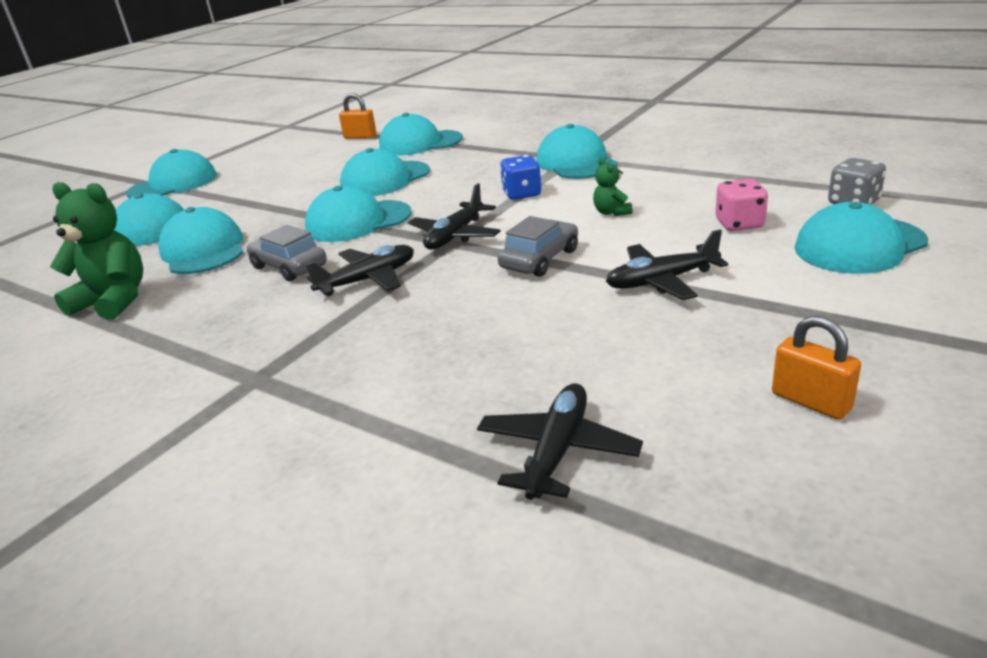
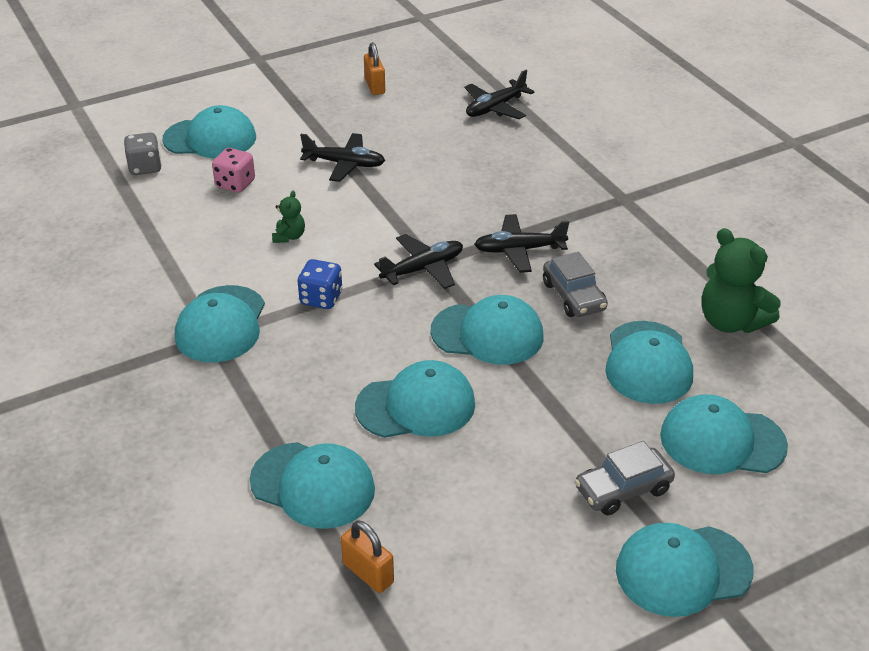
camera: 155 degrees left, 10 degrees up
grey car [497,216,578,277] -> grey car moved to [575,441,675,515]

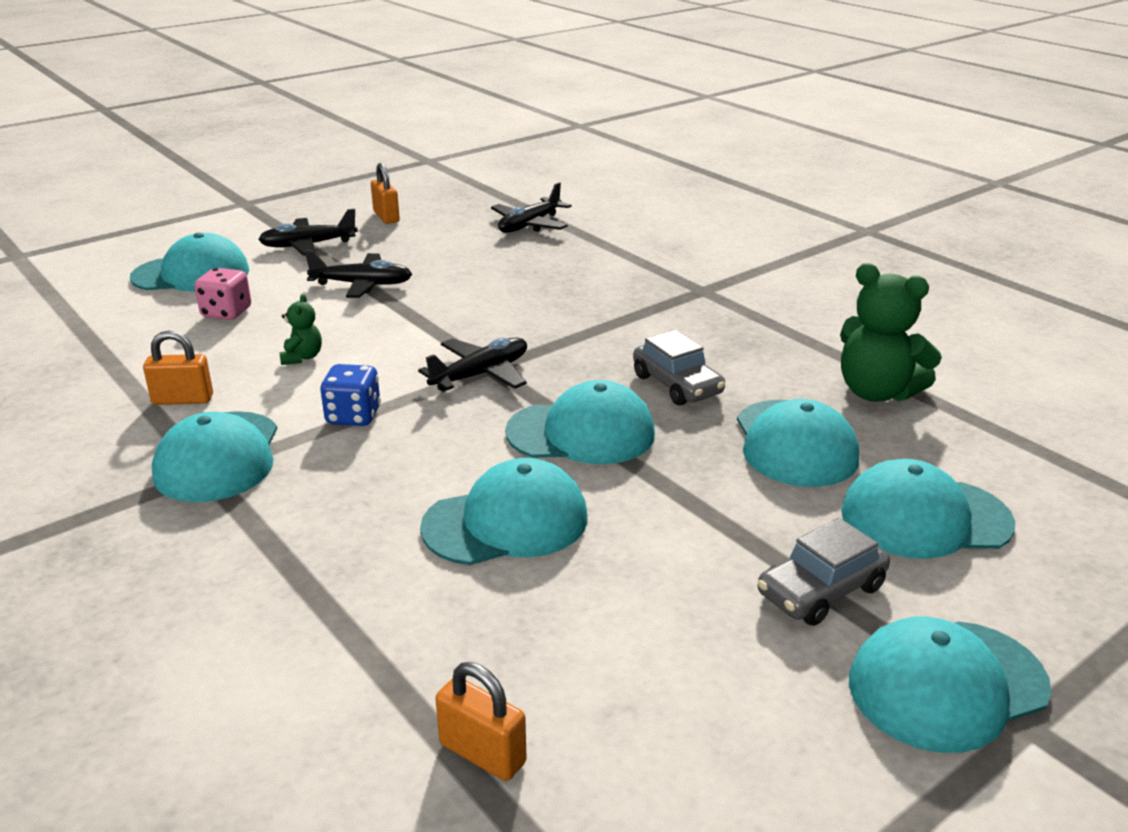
camera: 10 degrees left, 10 degrees down
grey dice [124,133,162,175] -> none
turquoise cap [250,442,375,529] -> none
black plane [474,214,569,273] -> black plane moved to [258,209,358,256]
none -> orange padlock [143,331,213,405]

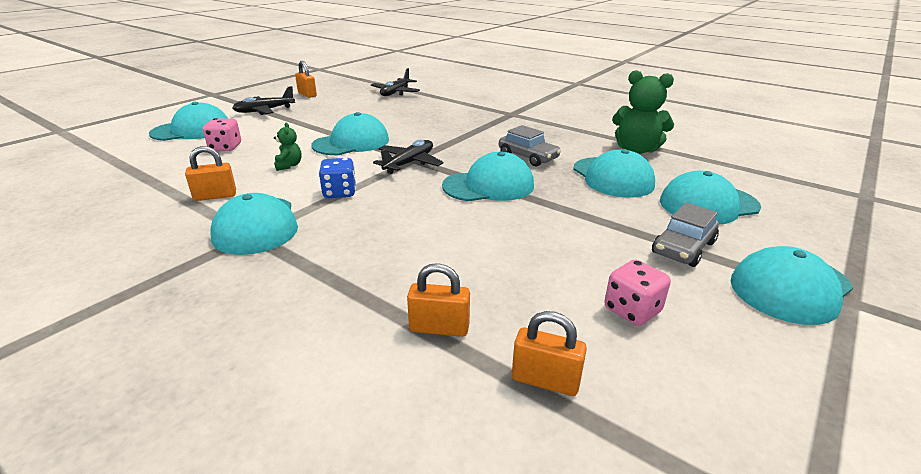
camera: 15 degrees left, 0 degrees up
black plane [305,250,412,298] -> none
turquoise cap [420,458,587,565] -> turquoise cap moved to [311,112,389,155]
none -> orange padlock [407,263,470,337]
none -> pink dice [604,259,671,326]

